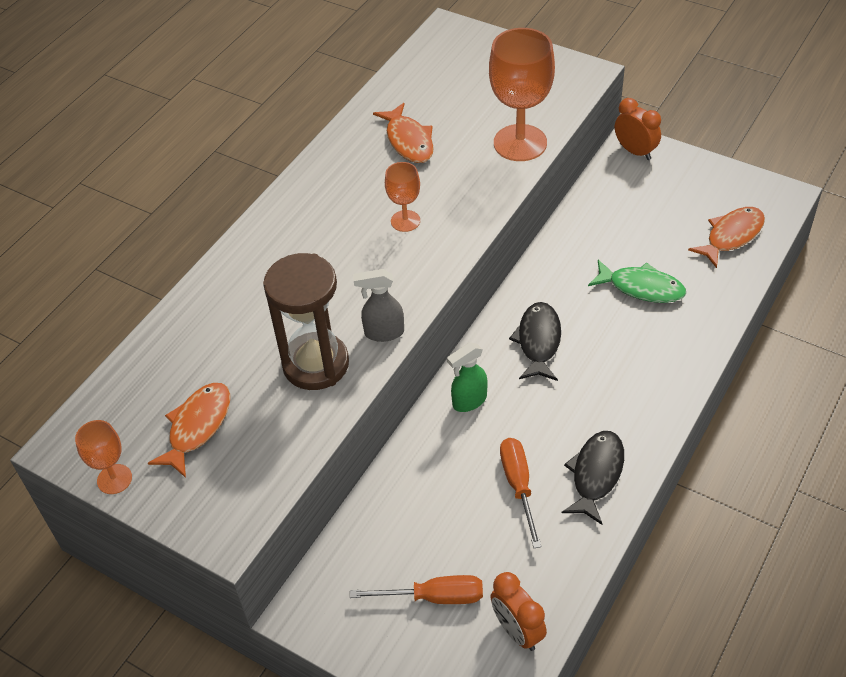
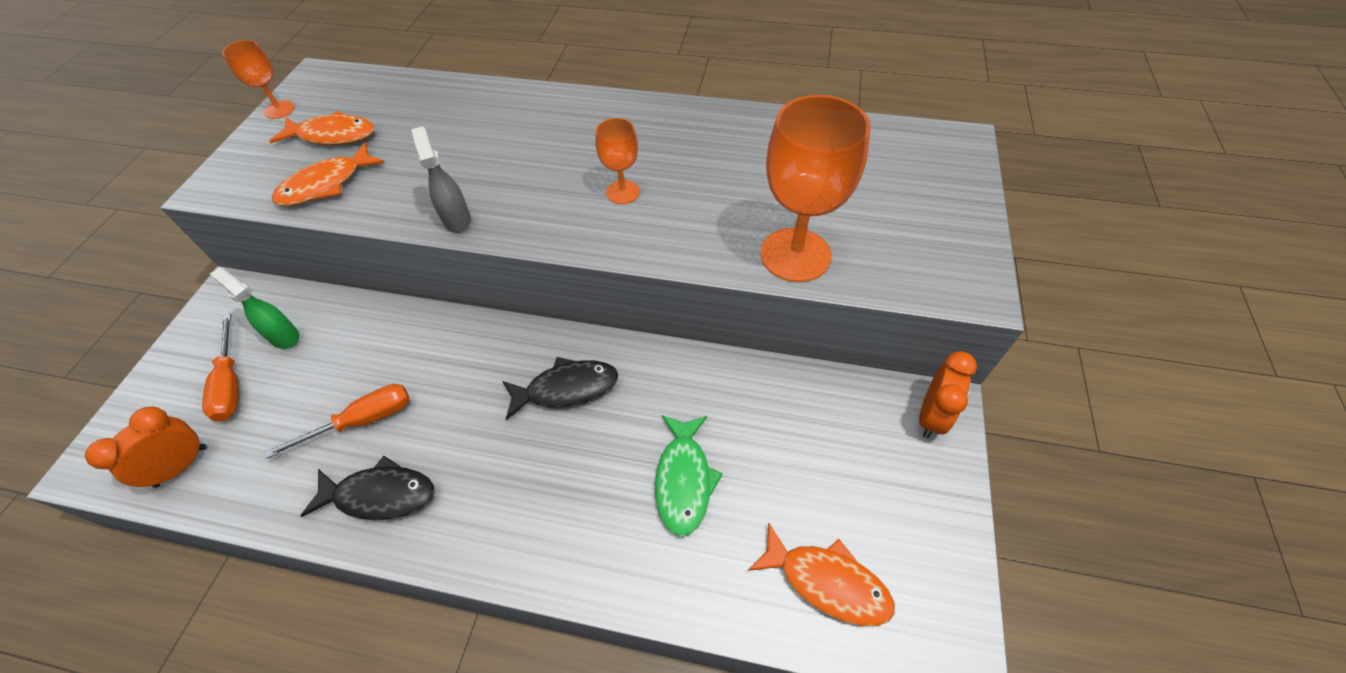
camera: 70 degrees right, 5 degrees up
brown hourglass [263,253,349,390] -> none
orange fish [373,103,434,163] -> orange fish moved to [272,143,385,206]
green spray bottle [447,342,488,412] -> green spray bottle moved to [210,267,300,349]

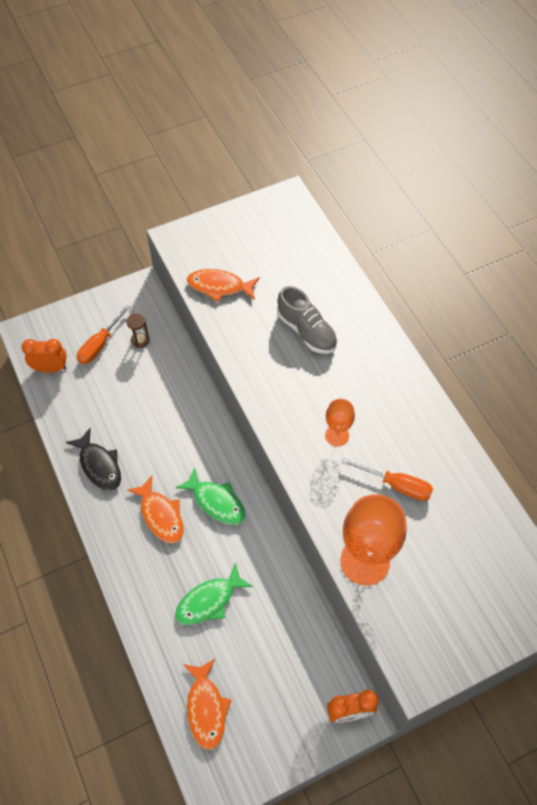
camera: 50 degrees right, 5 degrees up
green spray bottle [210,267,300,349] -> brown hourglass [127,313,149,348]
orange goblet [222,40,295,119] -> none
orange screwdriver [265,384,410,459] -> orange screwdriver moved to [341,457,433,501]
orange fish [269,111,374,145] -> orange fish moved to [127,476,184,543]
grey spray bottle [411,126,471,233] -> none
black fish [502,357,618,420] -> green fish [176,467,245,525]
none -> grey shoe [277,286,337,354]

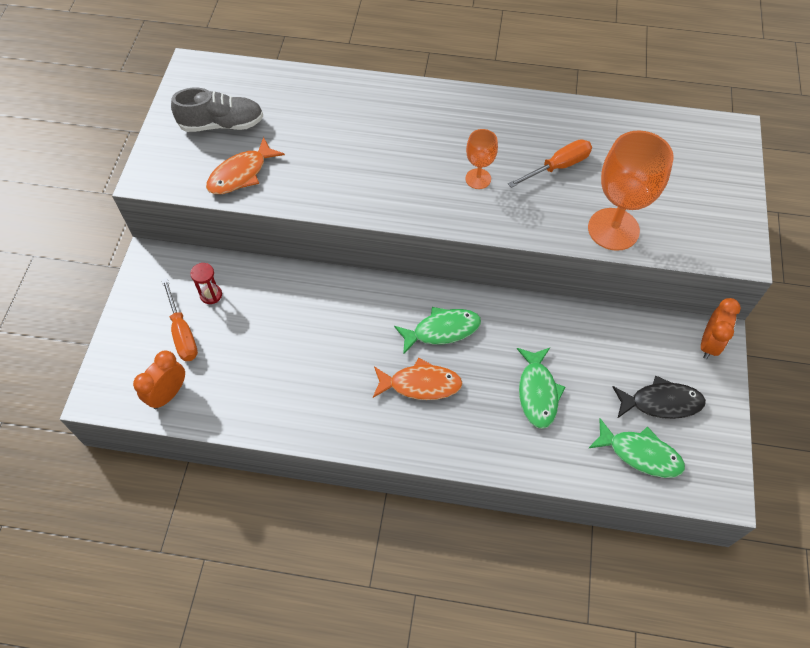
camera: 55 degrees left, 0 degrees up
black fish [66,428,121,491] -> black fish moved to [613,376,706,419]
brown hourglass [127,313,149,348] -> red hourglass [190,263,222,304]
orange fish [183,659,231,750] -> green fish [588,418,685,478]
grey shoe [277,286,337,354] -> grey shoe moved to [171,88,263,132]

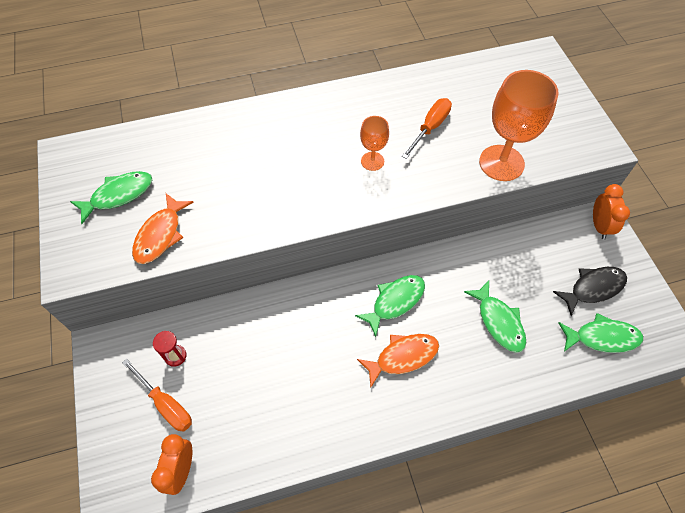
camera: 25 degrees left, 0 degrees up
grey shoe [171,88,263,132] -> green fish [70,171,152,224]

